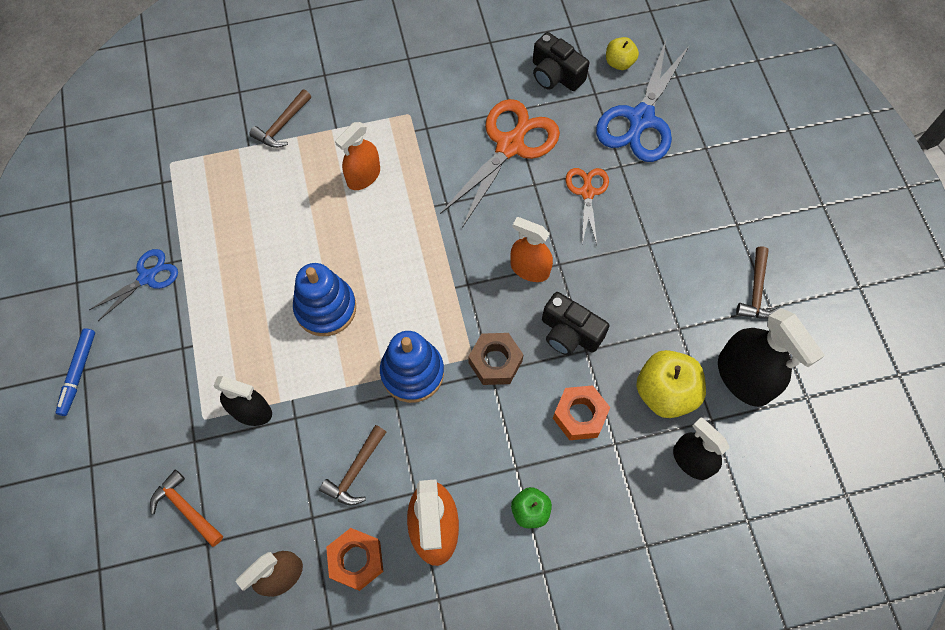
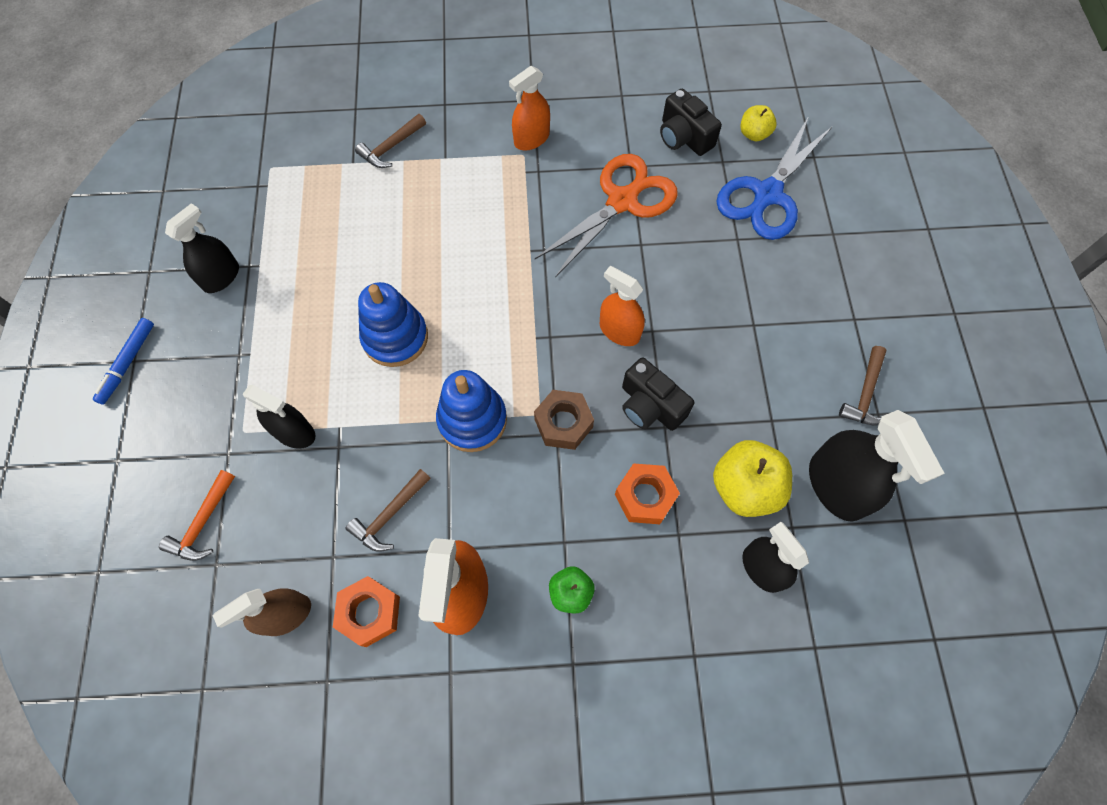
camera: 10 degrees right, 0 degrees up
blue scissors [89,249,178,321] -> black spray bottle [165,203,239,293]
orange hammer [150,470,223,547] -> orange hammer turned 120 degrees counterclockwise [159,470,235,561]
orange spray bottle [335,122,380,190] -> orange spray bottle moved to [509,66,550,151]
orange scissors [566,168,609,245] -> none

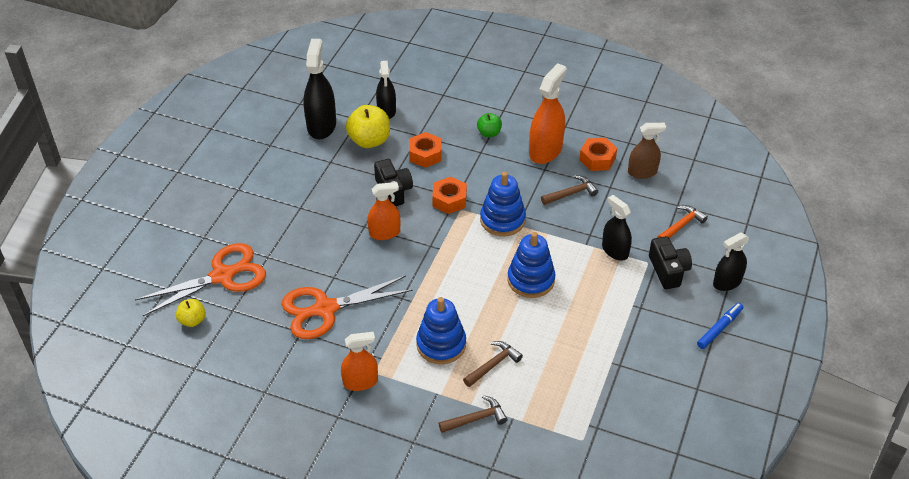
camera: 155 degrees left, 20 degrees down
black spray bottle [165,203,239,293] -> black spray bottle moved to [713,232,749,291]
brown nut [534,390,594,450] -> orange nut [432,176,467,214]
orange spray bottle [600,266,645,346] -> orange spray bottle turned 75 degrees counterclockwise [367,182,400,240]
black camera [660,88,722,156] -> black camera moved to [649,236,692,289]
blue scissors [716,116,833,240] -> orange scissors [135,243,266,316]
brown hammer [839,346,886,425] -> brown hammer moved to [463,341,523,387]
none -> blue stacking toy [416,297,466,364]

